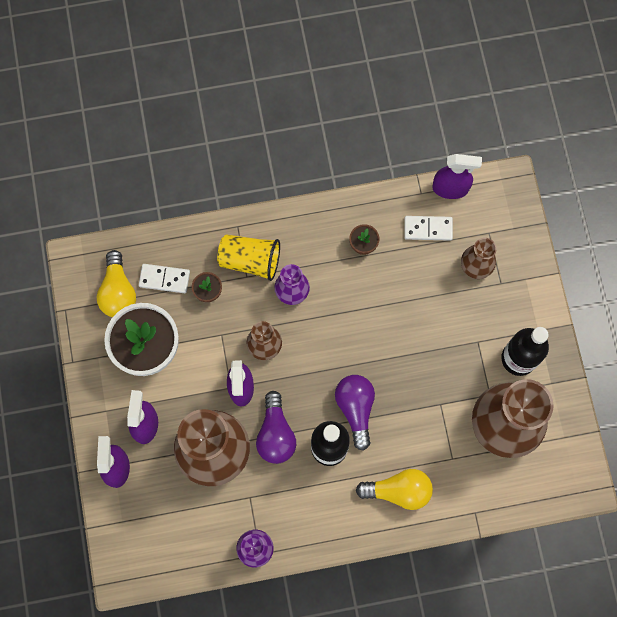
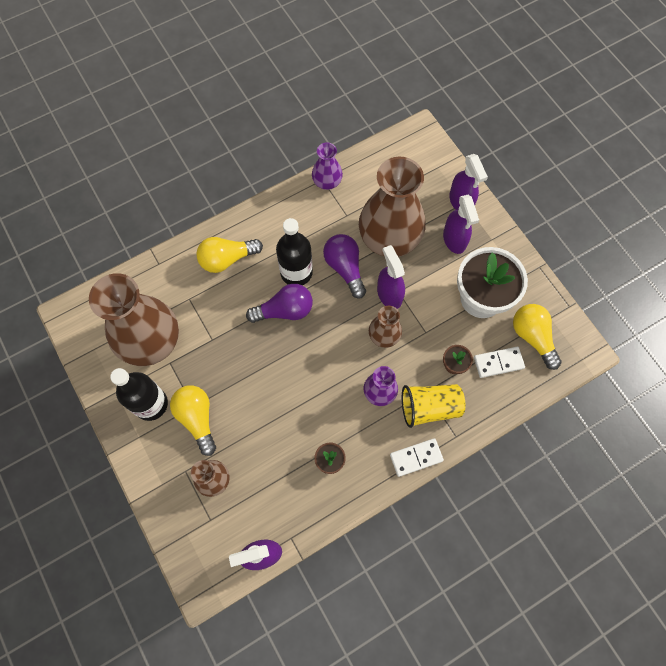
camera: 160 degrees right, 5 degrees down
purple light bulb [335,375,375,451] -> purple light bulb turned 75 degrees counterclockwise [246,284,313,323]
white domino [404,216,453,241] -> white domino moved to [390,438,444,477]
none -> yellow light bulb [170,386,216,456]

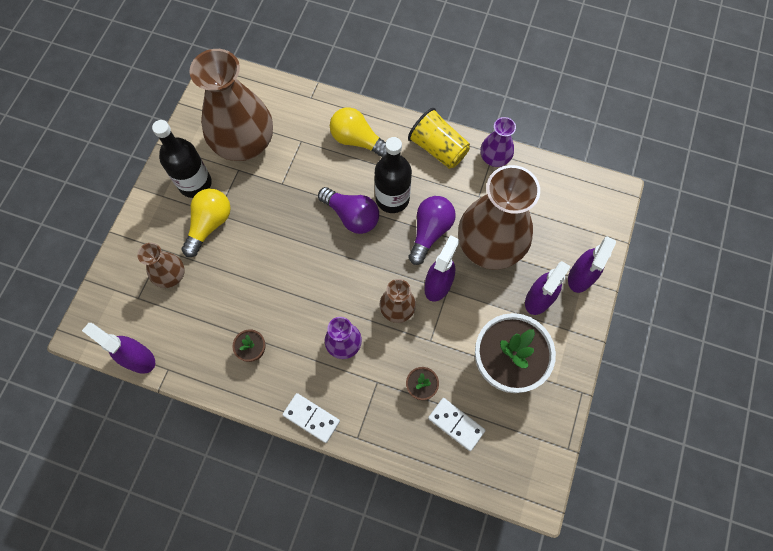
camera: 50 degrees right, 0 degrees up
yellow cup [402,384,465,428] -> yellow cup moved to [408,108,470,169]
yellow light bulb [513,304,562,370] -> none

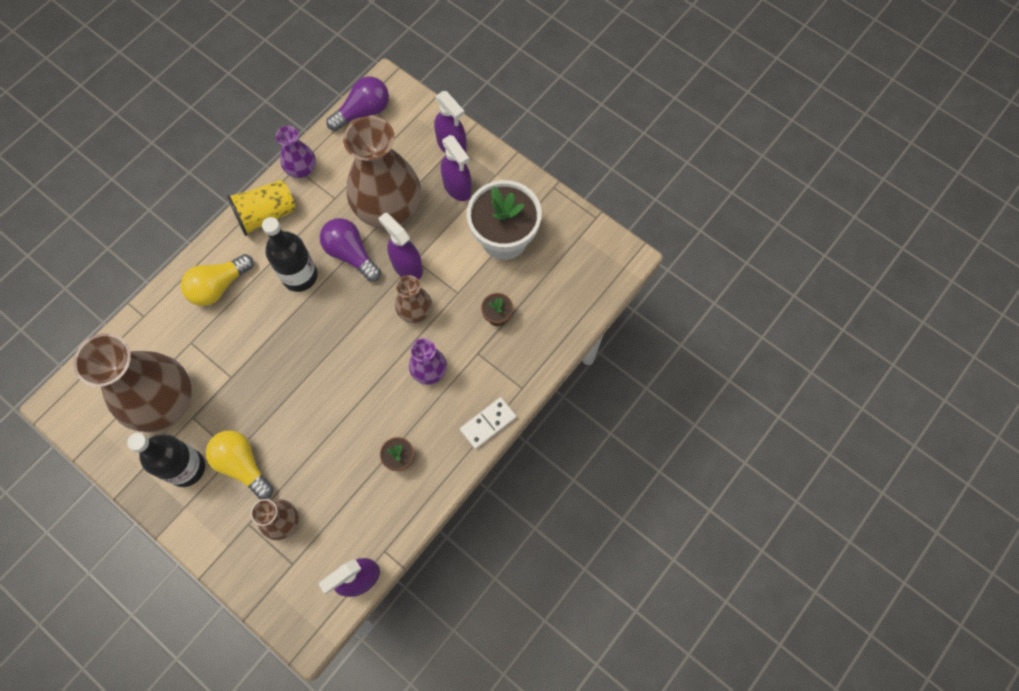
camera: 70 degrees left, 0 degrees up
purple light bulb [318,187,379,234] -> purple light bulb moved to [326,76,389,131]
white domino [428,398,485,451] -> none

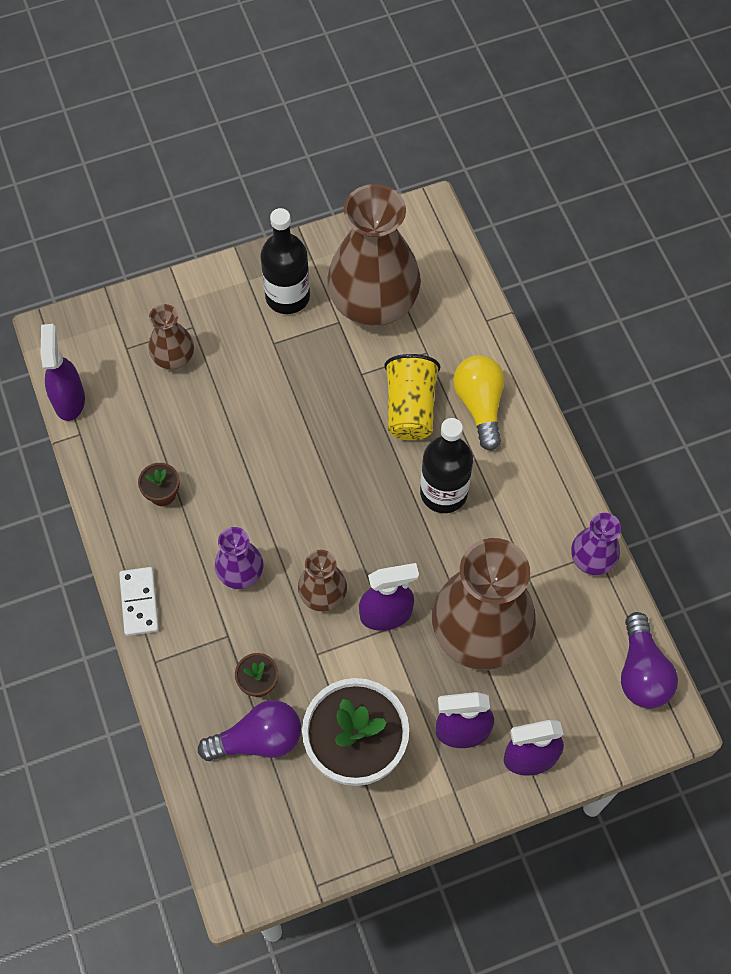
camera: 120 degrees right, 5 degrees down
yellow light bulb [206,430,274,500] -> none
yellow cup [227,180,296,236] -> yellow cup moved to [384,354,440,440]
purple light bulb [320,218,381,282] -> purple light bulb moved to [198,700,301,761]

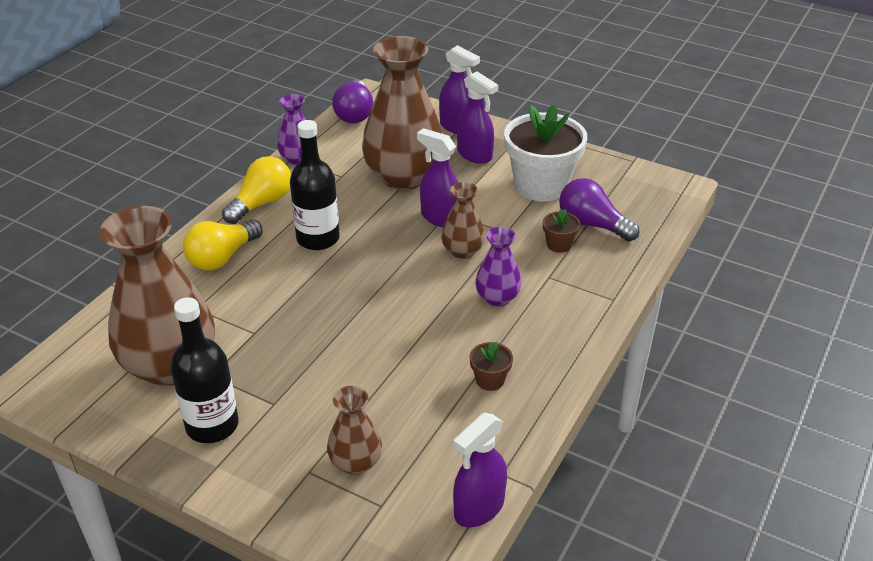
camera: 130 degrees left, 25 degrees down
white domino [119,567,159,636] -> none
yellow cup [384,354,440,440] -> none
purple light bulb [621,612,678,709] -> purple light bulb turned 135 degrees clockwise [332,80,373,123]
none -> yellow light bulb [222,156,291,224]

